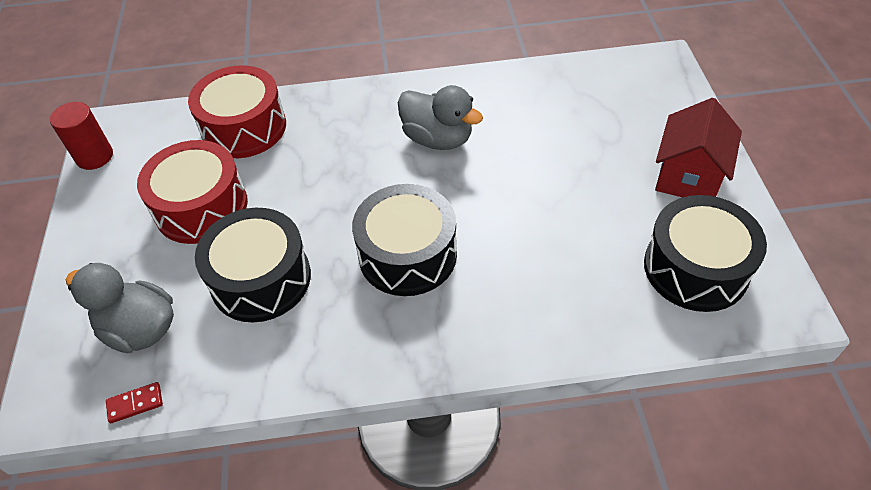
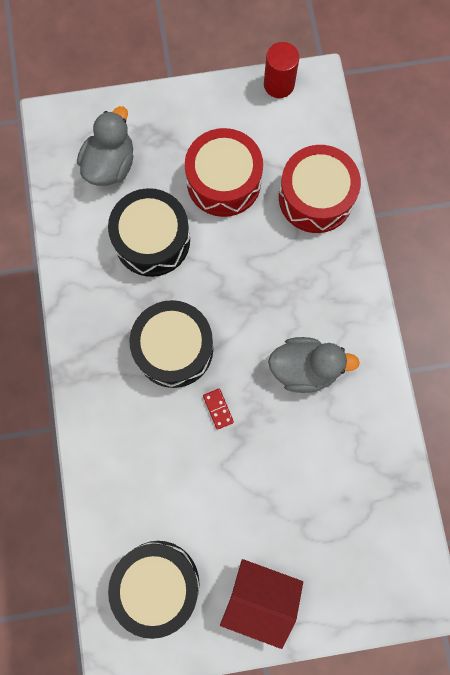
camera: 85 degrees right, 25 degrees up
red domino [106,382,163,423] -> red domino moved to [203,389,234,430]
grey duck [398,85,483,150] -> grey duck turned 120 degrees counterclockwise [268,337,360,393]

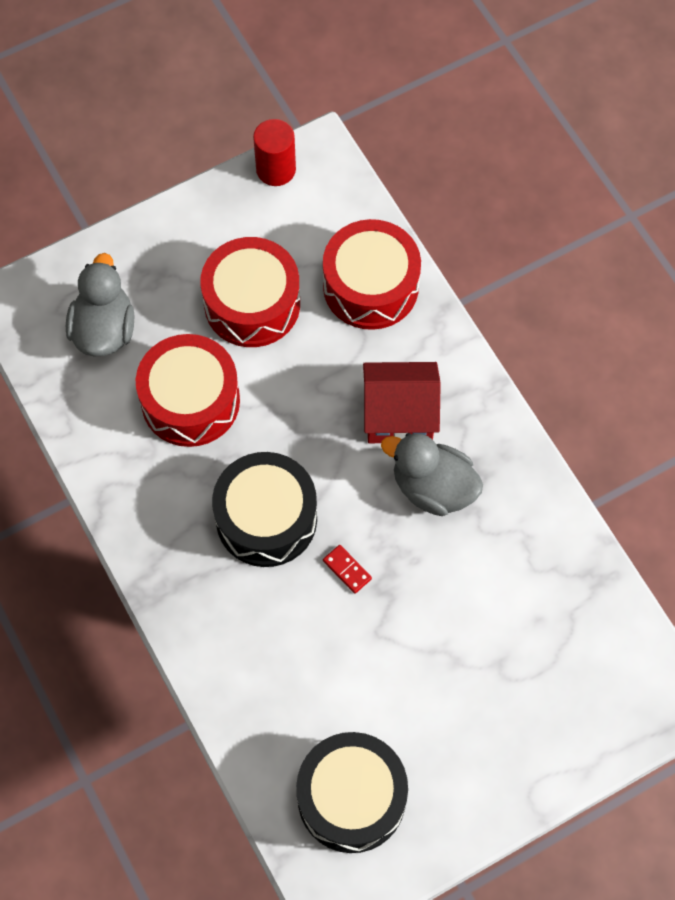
camera: 20 degrees left, 10 degrees down
black drum [108,188,190,277] -> red drum [136,334,240,447]
red house [220,559,303,649] -> red house moved to [363,362,441,443]
grey duck [268,337,360,393] -> grey duck turned 135 degrees counterclockwise [381,433,483,516]

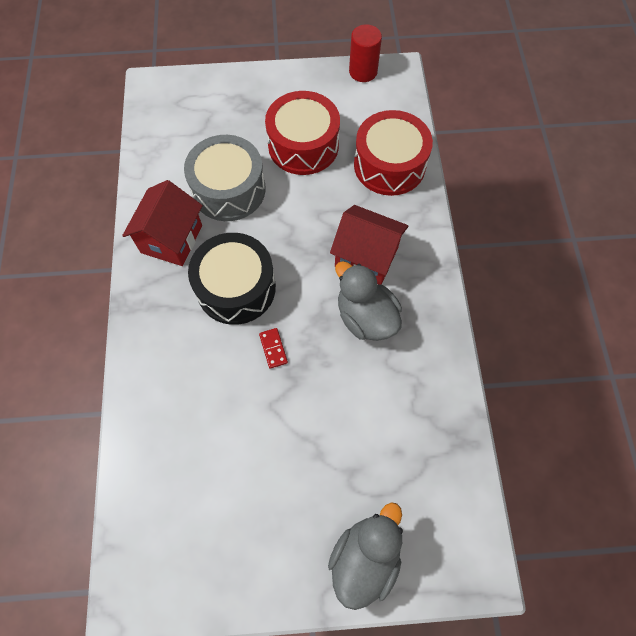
camera: 25 degrees right, 0 degrees up
grey duck [66,253,134,356] -> grey duck moved to [328,502,403,610]
red drum [136,334,240,447] -> grey drum [184,135,265,221]
black drum [296,732,408,853] -> none
none -> red house [122,180,203,266]

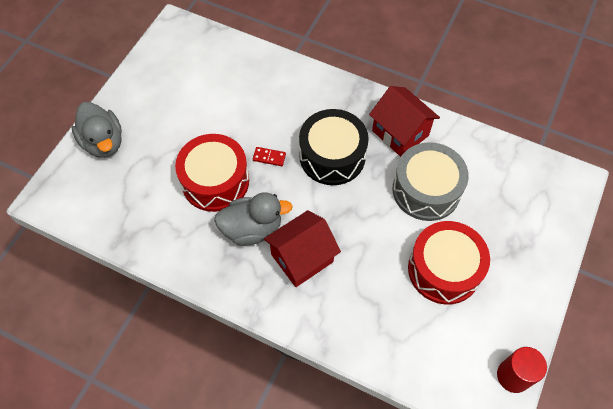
camera: 120 degrees right, 5 degrees down
red drum [354,110,433,196] -> red drum moved to [175,134,249,212]

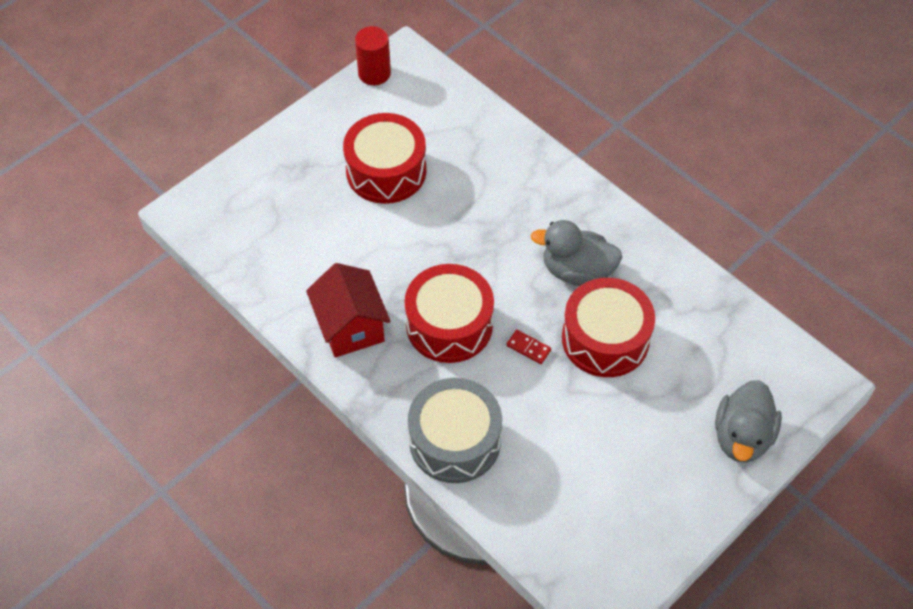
camera: 160 degrees left, 5 degrees down
grey duck [72,102,122,158] -> grey duck turned 150 degrees counterclockwise [715,380,782,463]
red house [264,210,341,287] -> none
black drum [299,109,369,185] -> red drum [405,264,494,363]
grey drum [393,142,469,221] -> grey drum moved to [408,378,502,483]

